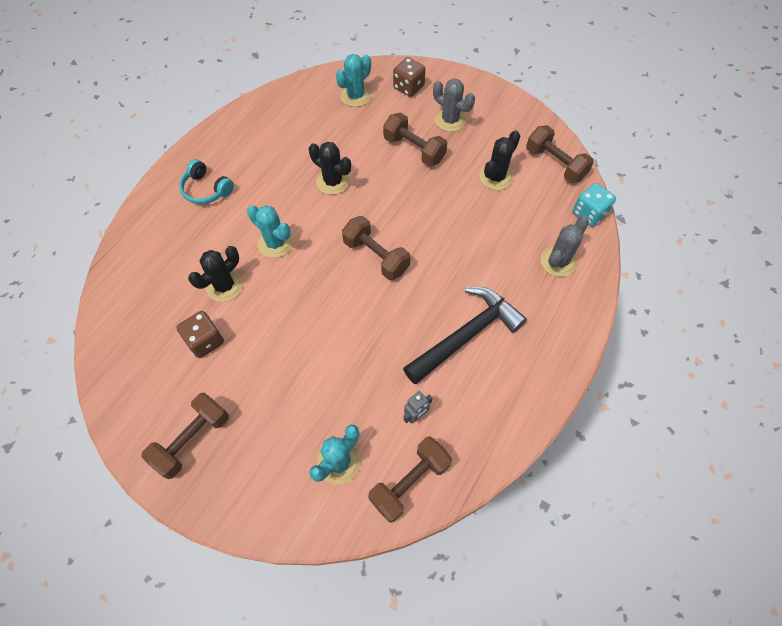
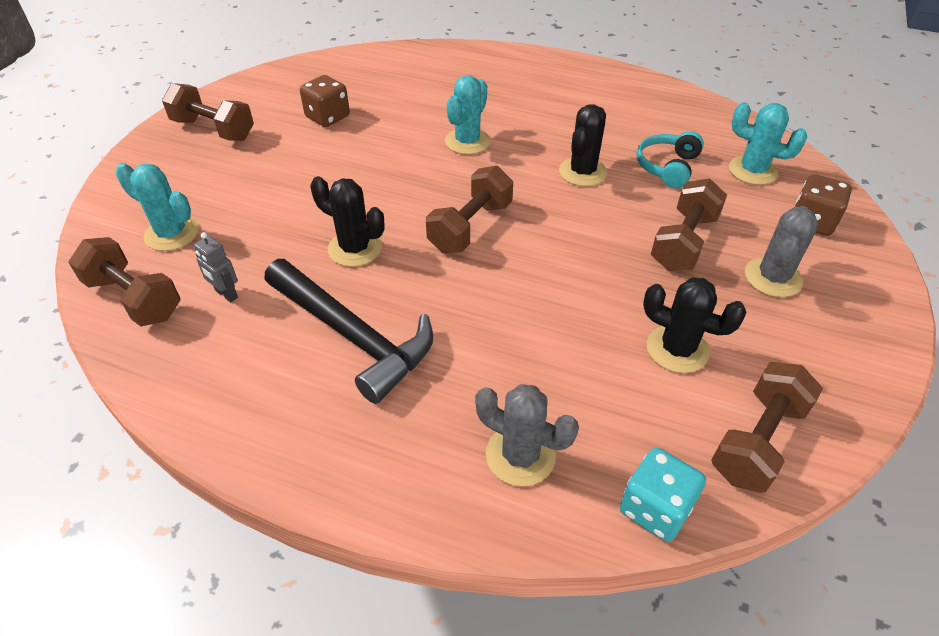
camera: 80 degrees right, 15 degrees down
turquoise headphones [179,159,234,204] -> turquoise headphones moved to [636,131,704,189]
black cactus [188,246,243,302] -> black cactus moved to [311,176,385,267]

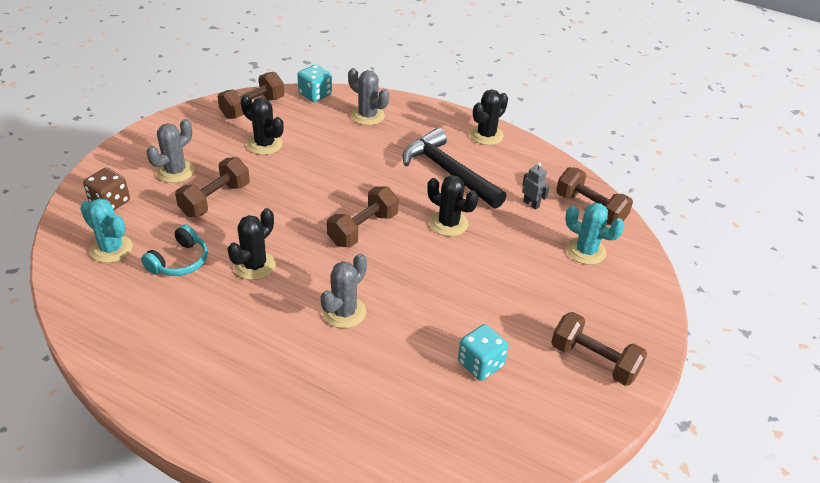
camera: 175 degrees left, 5 degrees down
brown dice [300,75,350,127] -> turquoise dice [458,324,508,381]
turquoise cactus [445,75,491,155] -> grey cactus [320,253,367,328]
none -> black cactus [470,90,508,145]

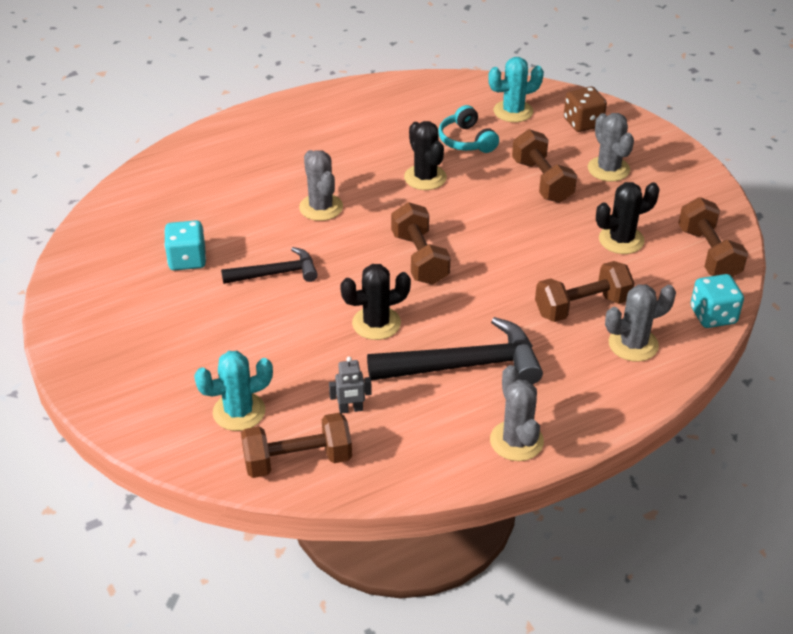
camera: 125 degrees right, 0 degrees up
black cactus [470,90,508,145] -> grey cactus [490,365,544,461]
brown dumbbell [551,312,647,386] -> brown dumbbell moved to [535,261,634,322]
none -> black hammer [221,247,318,284]

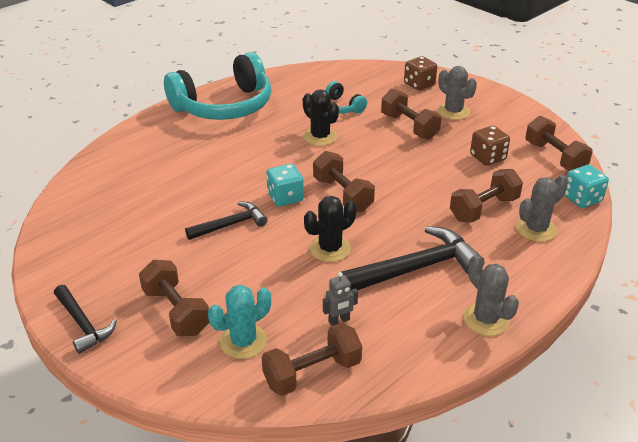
camera: 15 degrees left, 5 degrees down
turquoise dice [164,220,206,271] -> turquoise dice moved to [266,164,304,207]
grey cactus [299,150,343,221] -> none
turquoise cactus [488,57,544,122] -> none
black cactus [596,182,660,254] -> brown dice [470,126,510,166]
none -> black hammer [54,285,117,354]
none -> brown dumbbell [139,260,209,336]
none -> turquoise headphones [164,52,271,120]

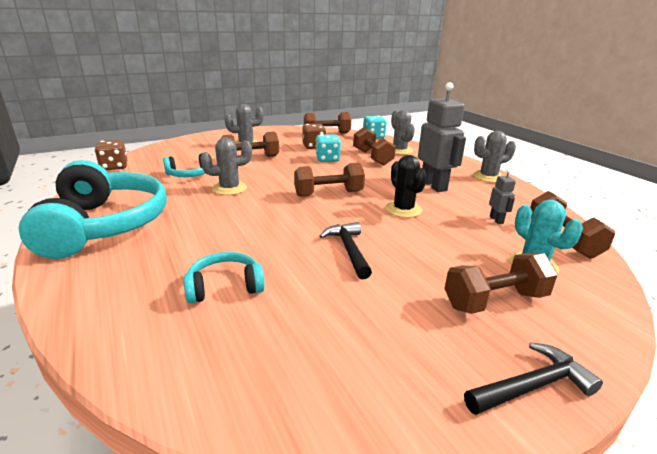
camera: 75 degrees left, 10 degrees down
turquoise dice [266,164,304,207] -> turquoise dice moved to [316,134,341,162]
black cactus [303,89,339,146] -> grey cactus [200,137,252,195]
black hammer [342,226,485,290] -> grey robot [418,82,466,192]
brown dice [404,56,437,91] -> brown dice moved to [95,140,128,170]
none -> turquoise headphones [184,252,265,303]

